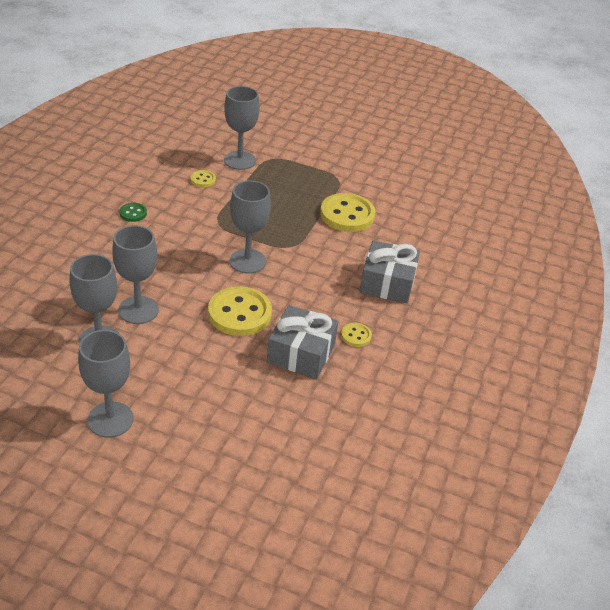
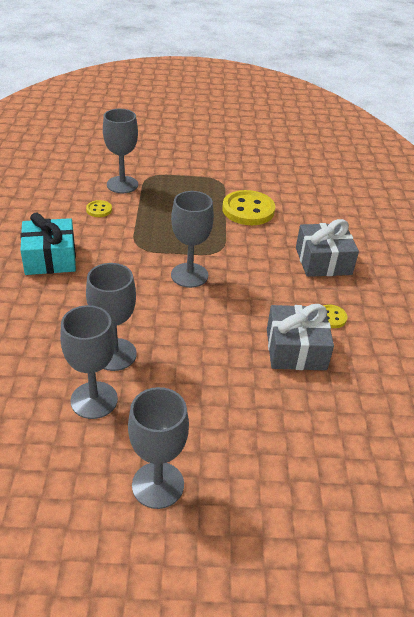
camera: 20 degrees left, 0 degrees up
green button [119,203,147,222] -> turquoise gift [20,213,76,275]
yellow button [208,286,272,336] -> none

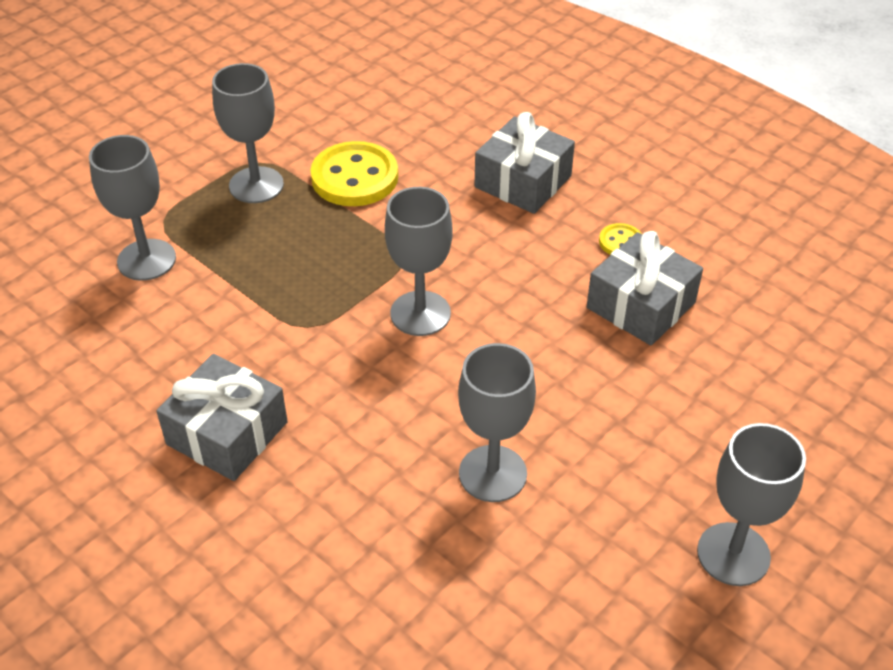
camera: 45 degrees left, 5 degrees up
turquoise gift [20,213,76,275] -> grey gift [156,354,288,481]
grey goblet [60,305,118,419] -> grey goblet moved to [212,63,284,203]
yellow button [86,200,112,217] -> none

